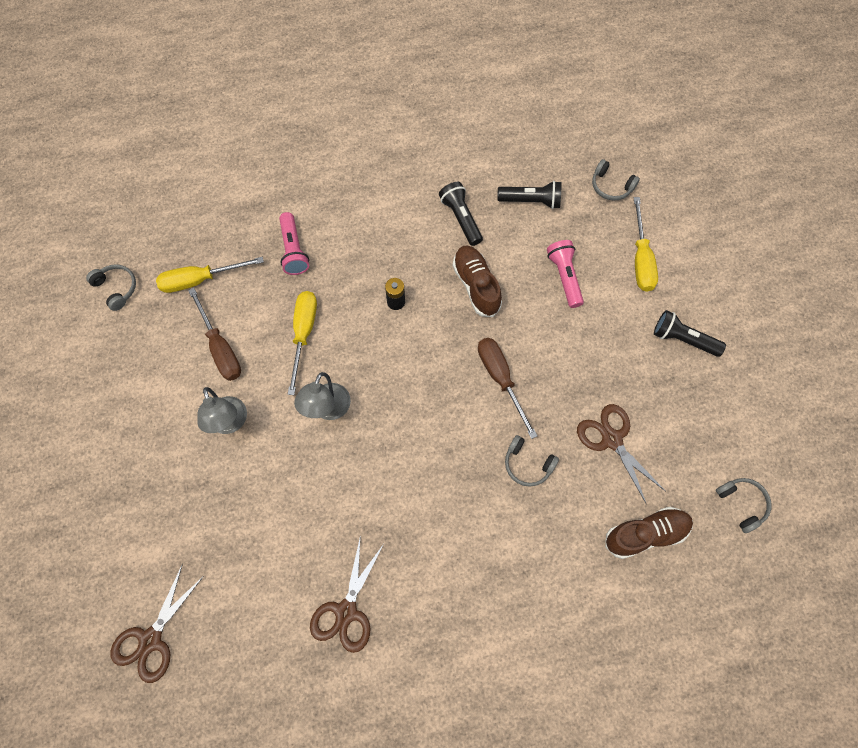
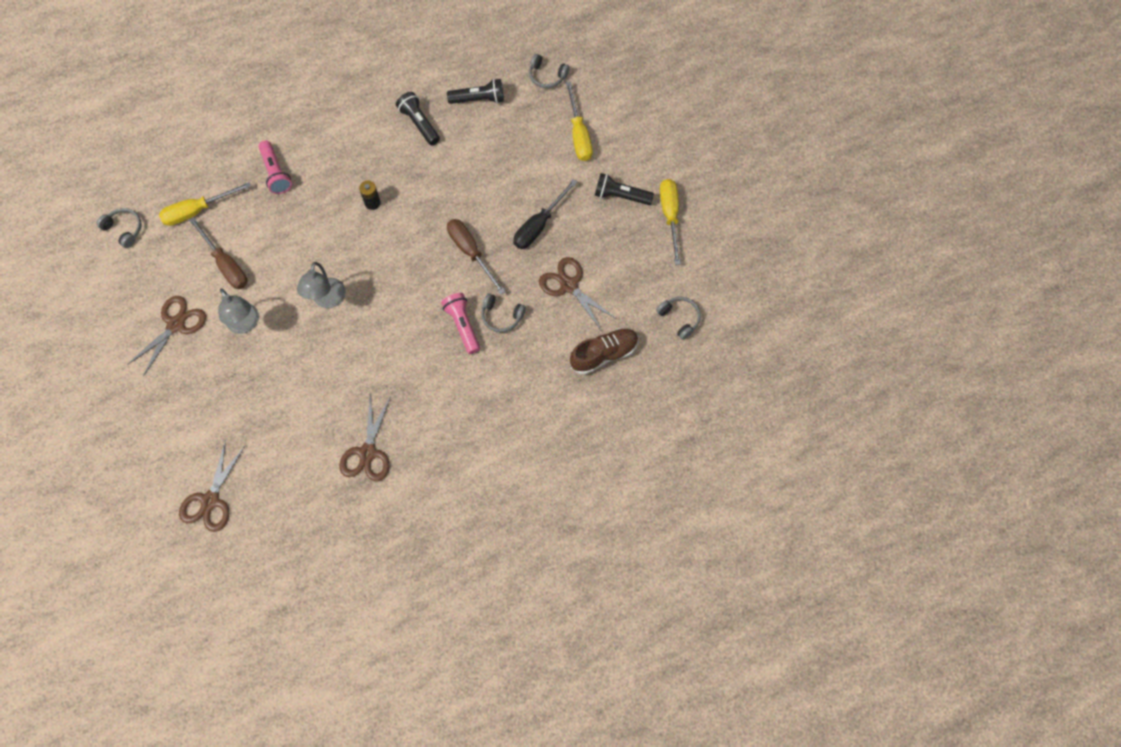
camera: 10 degrees left, 0 degrees up
yellow screwdriver [288,291,317,395] -> yellow screwdriver moved to [660,179,681,265]
brown shoe [453,246,502,317] -> none
pink flashlight [547,240,584,308] -> pink flashlight moved to [441,293,480,354]
none -> brown scissors [127,296,206,376]
none -> black screwdriver [513,179,578,249]

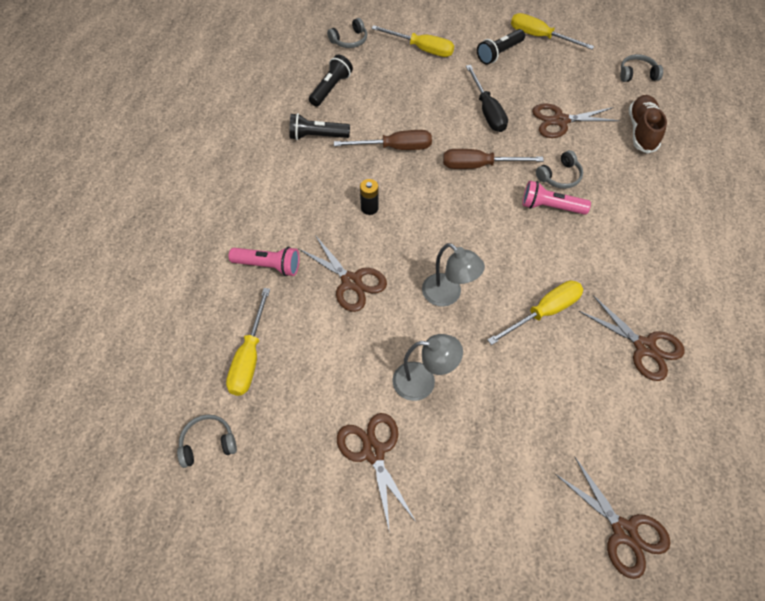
camera: 55 degrees left, 10 degrees down
brown screwdriver [189,217,248,289] -> brown screwdriver moved to [334,130,432,150]
none -> brown scissors [298,235,387,312]
none -> yellow screwdriver [487,280,583,345]

